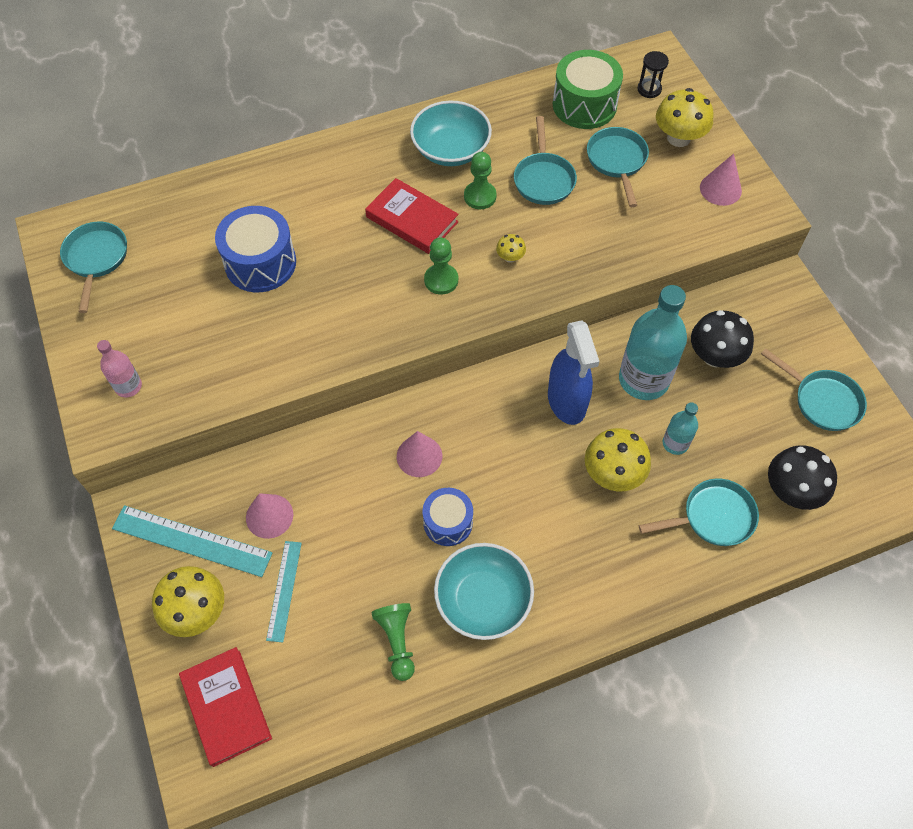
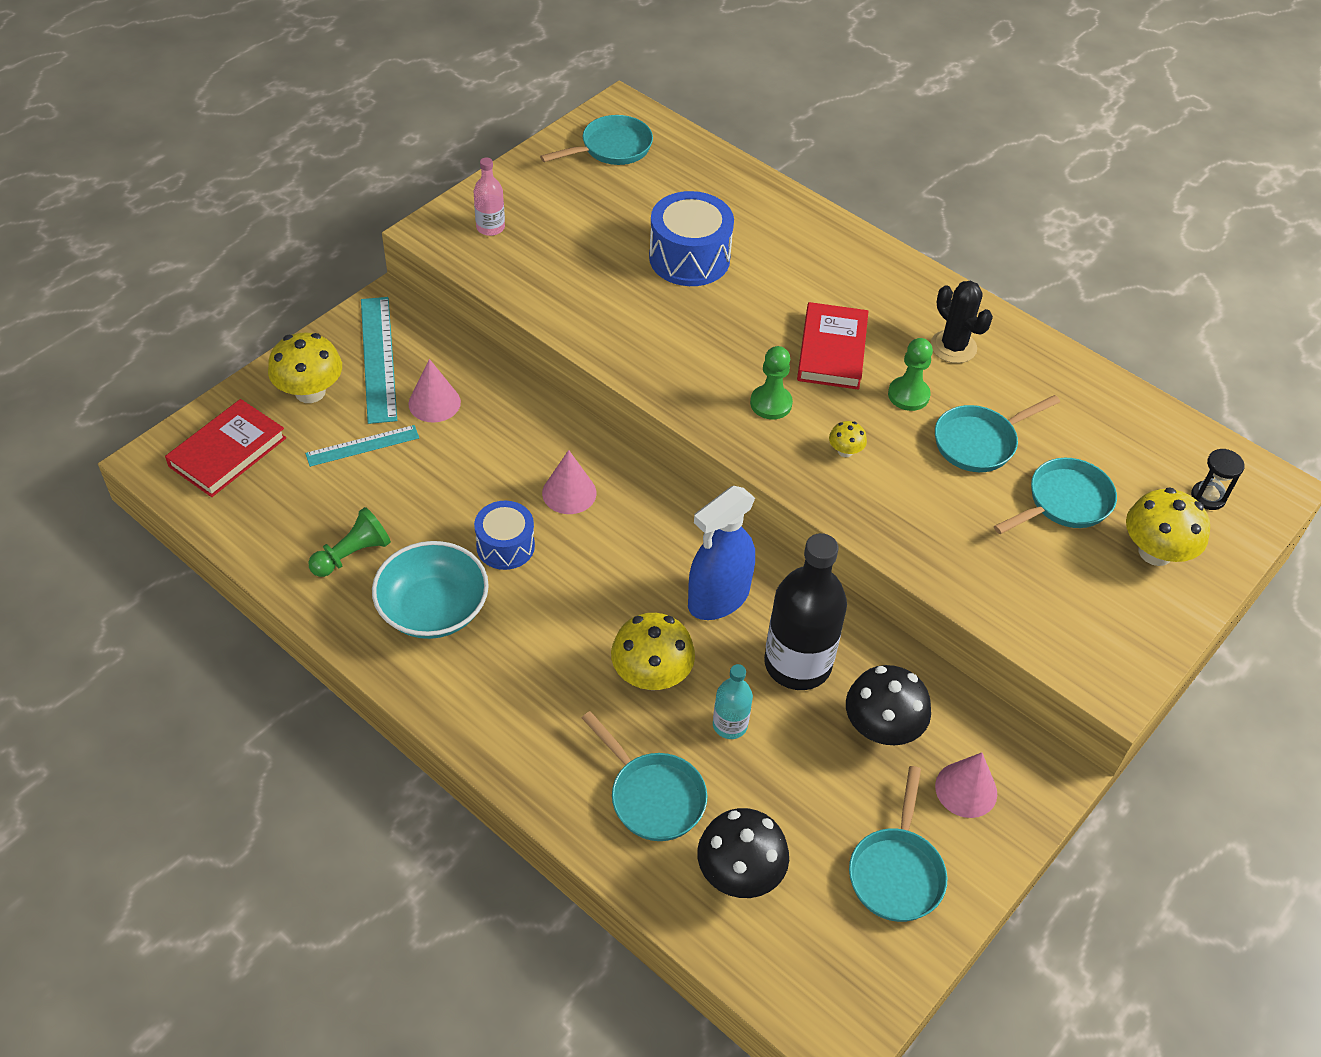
camera: 60 degrees right, 10 degrees down
turquoise bowl [410,101,492,166] -> black cactus [931,281,993,363]
green drum [553,50,623,129] -> none
turquoise bottle [619,285,687,400] -> black bottle [764,533,847,690]
pink cone [700,154,742,206] -> pink cone moved to [935,752,997,818]

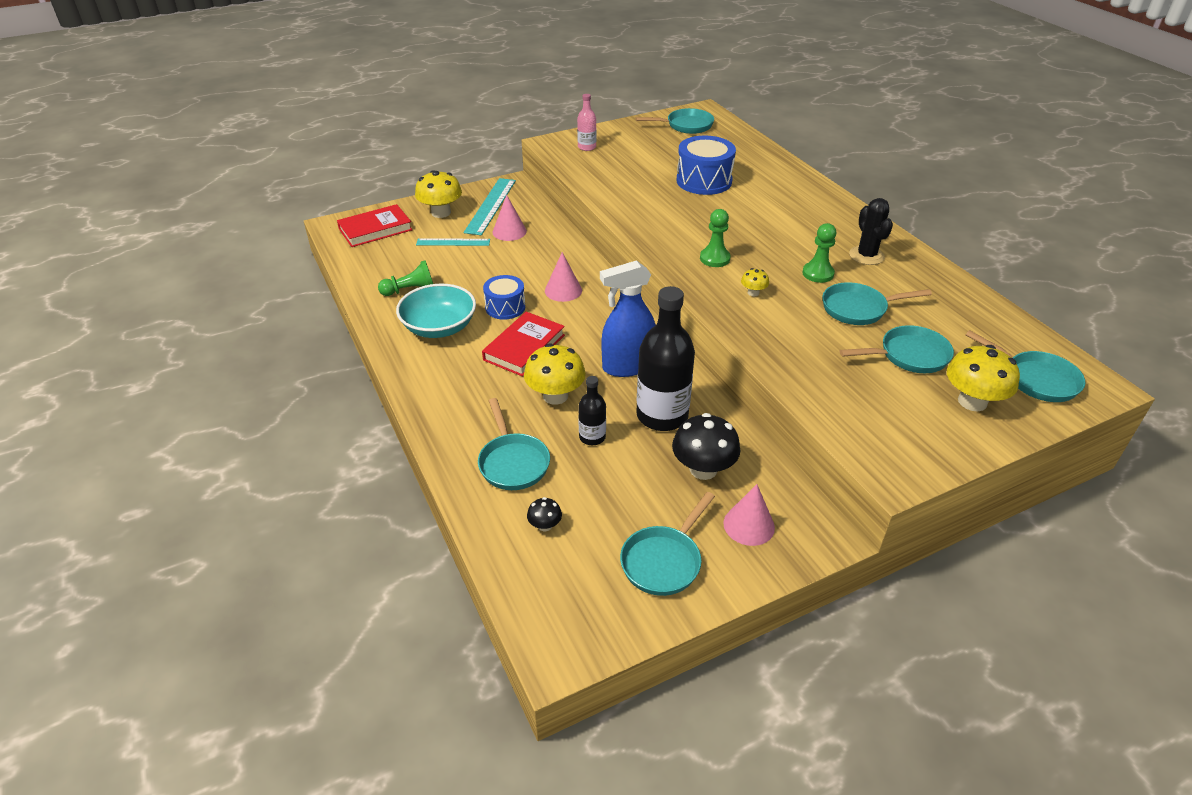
camera: 25 degrees right, 10 degrees down
black mushroom [697,808,789,898] -> black mushroom [527,497,562,531], size x0.49
turquoise bottle [713,664,753,739] -> black bottle [578,376,606,445]
red book [797,302,868,390] -> red book moved to [482,312,565,377]
black hourglass [1191,449,1244,510] -> turquoise pan [966,330,1085,402]

